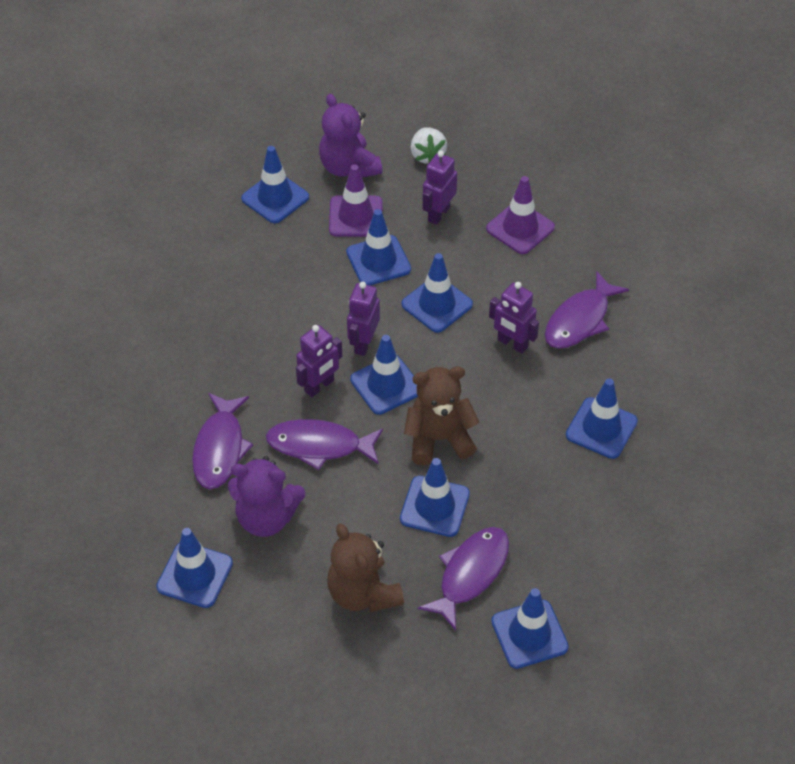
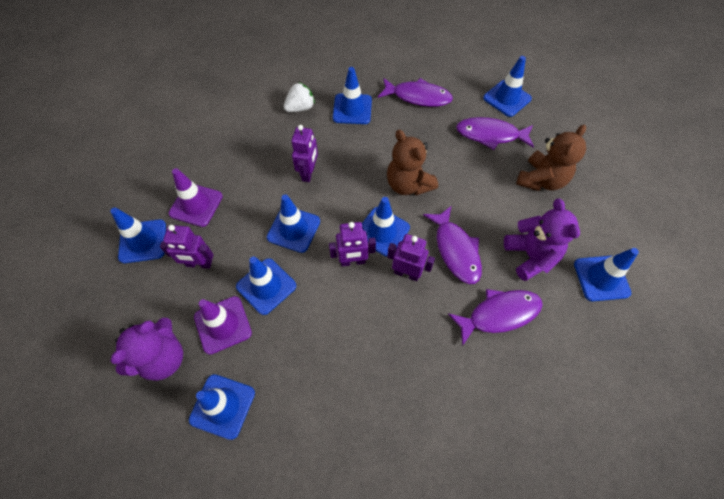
camera: 115 degrees left, 10 degrees up
blue traffic cone [400,458,470,537] -> blue traffic cone moved to [110,207,166,263]
white strawberry [411,127,447,164] -> white strawberry moved to [284,82,315,112]
purple fish [545,271,629,349] -> purple fish moved to [378,78,453,107]

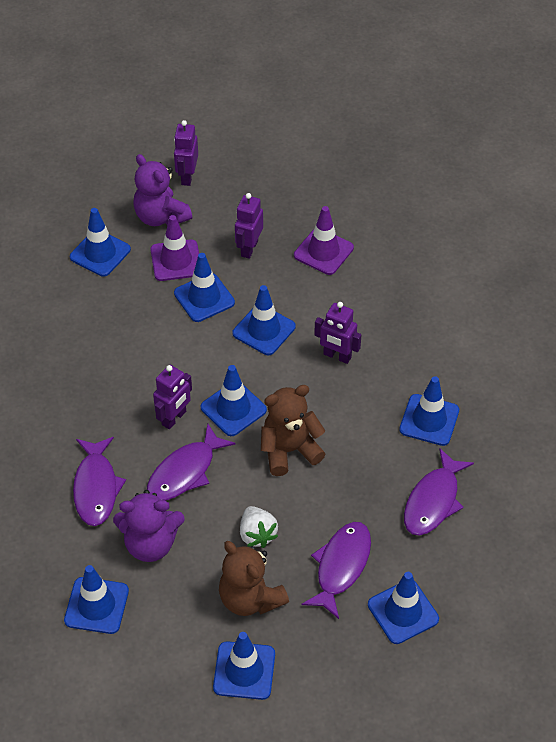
camera: 105 degrees right, 10 degrees down
blue traffic cone [110,207,166,263] -> blue traffic cone moved to [213,632,275,700]
white strawberry [284,82,315,112] -> white strawberry moved to [240,506,278,548]
purple robot [329,222,376,267] -> purple robot moved to [174,120,198,186]
purple fish [423,206,482,284] -> purple fish turned 45 degrees counterclockwise [147,424,235,501]

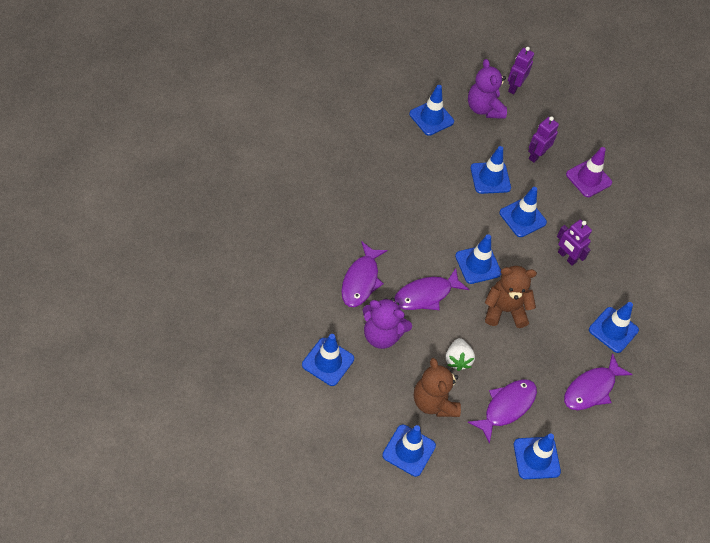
camera: 15 degrees right, 5 degrees up
purple traffic cone [150,215,199,281] -> none
purple robot [153,365,192,429] -> none

